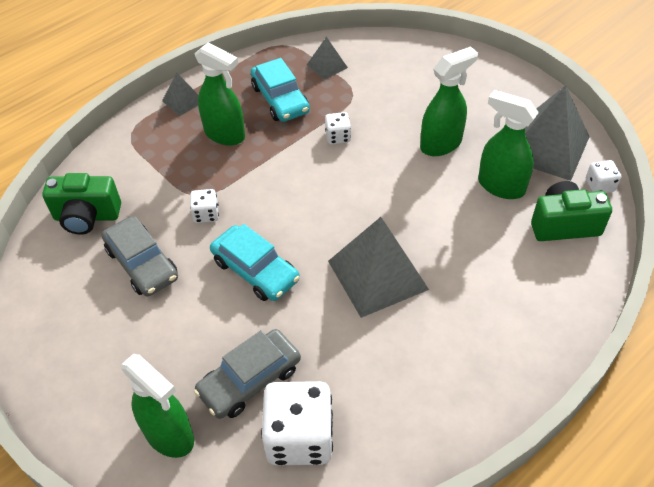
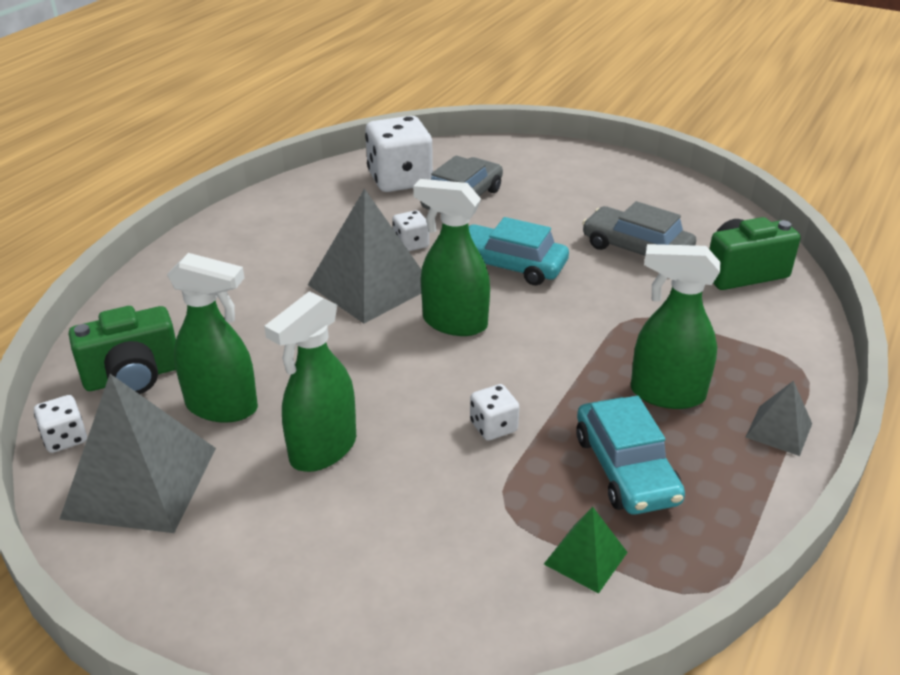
camera: 160 degrees right, 15 degrees down
green spray bottle [121,354,194,458] -> green spray bottle moved to [413,179,490,336]
white dice [190,189,219,223] -> white dice moved to [392,210,429,251]
turquoise car [251,58,310,122] -> turquoise car turned 150 degrees counterclockwise [577,396,685,515]
grey pyramid [307,37,348,80] -> green pyramid [544,507,628,594]

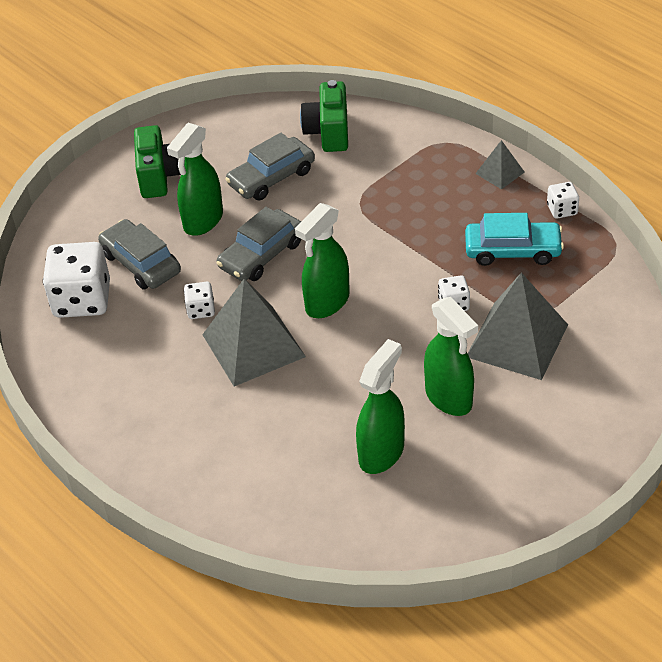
camera: 70 degrees left, 10 degrees up
white dice [34,395,87,453] -> white dice moved to [547,182,579,219]
grey pyramid [60,374,216,533] -> grey pyramid moved to [468,272,568,380]
green camera [69,306,176,394] -> green camera moved to [134,125,185,198]
turquoise car [469,217,569,286] -> grey car [216,207,301,281]
green pyramid [544,507,628,594] -> none
green spray bottle [631,244,720,409] -> green spray bottle moved to [167,123,223,236]

